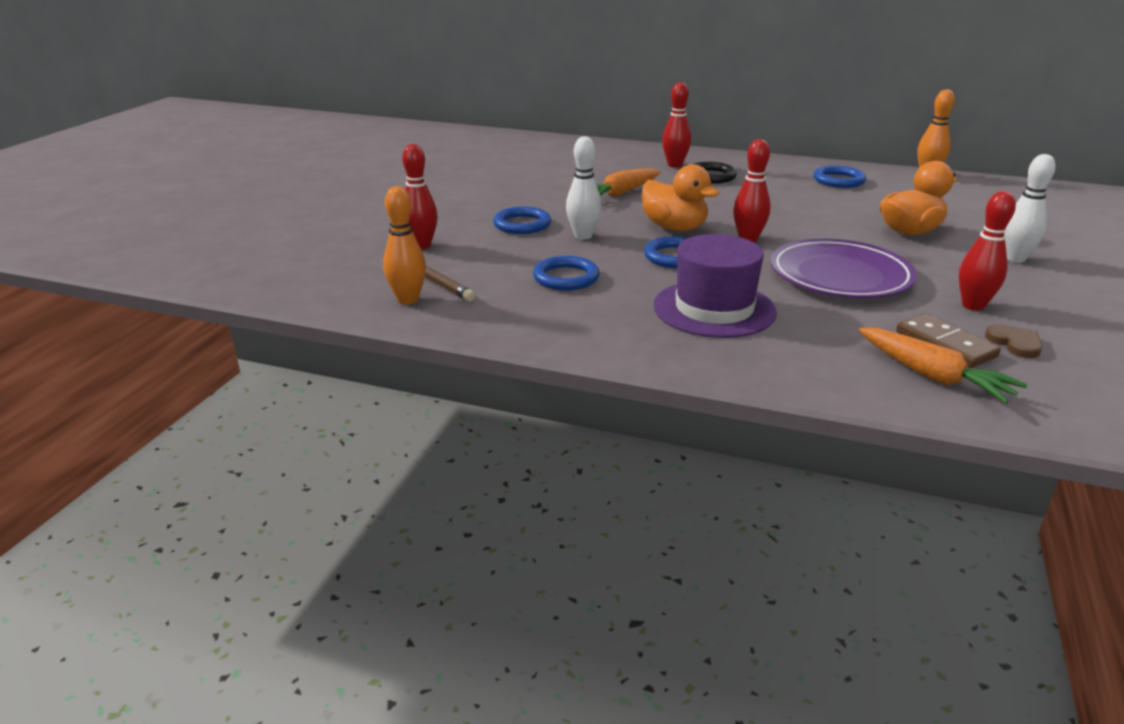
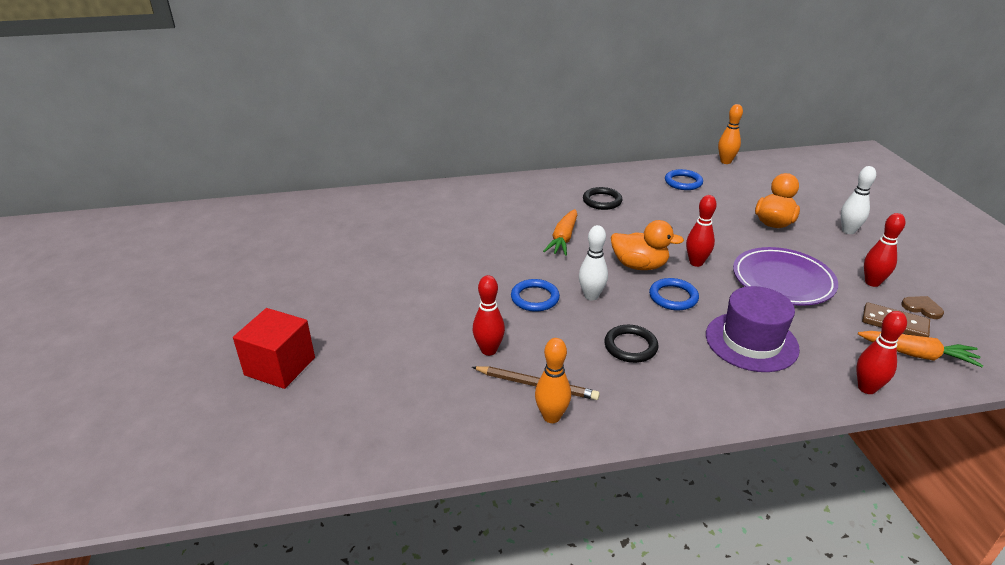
camera: 30 degrees left, 5 degrees up
blue ring [533,256,599,290] -> black ring [604,325,659,363]
red bowling pin [662,82,691,168] -> red bowling pin moved to [856,311,907,394]
none -> red cube [233,308,315,389]

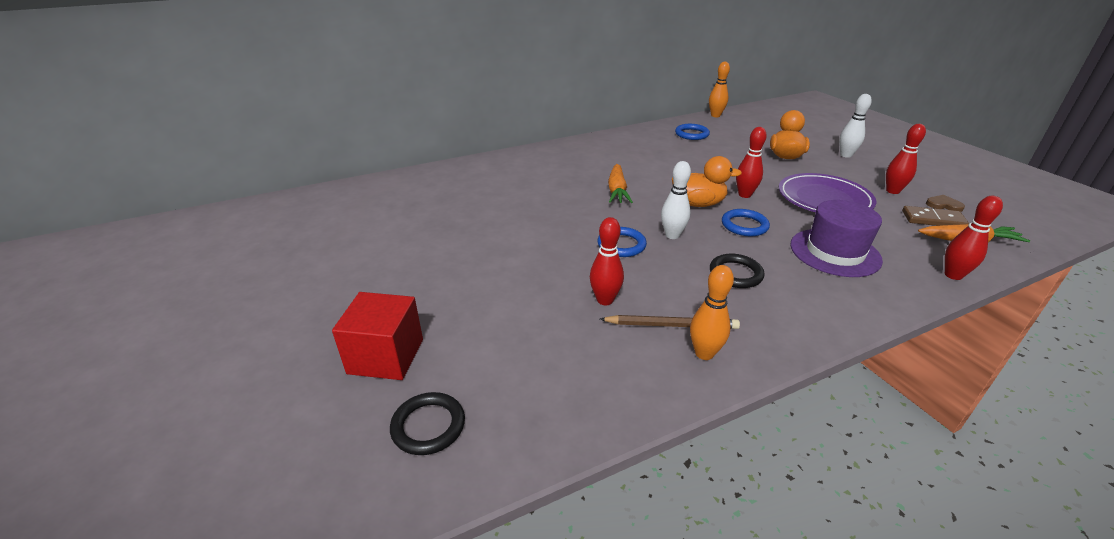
camera: 15 degrees left, 0 degrees up
black ring [583,187,622,210] -> black ring moved to [390,392,465,455]

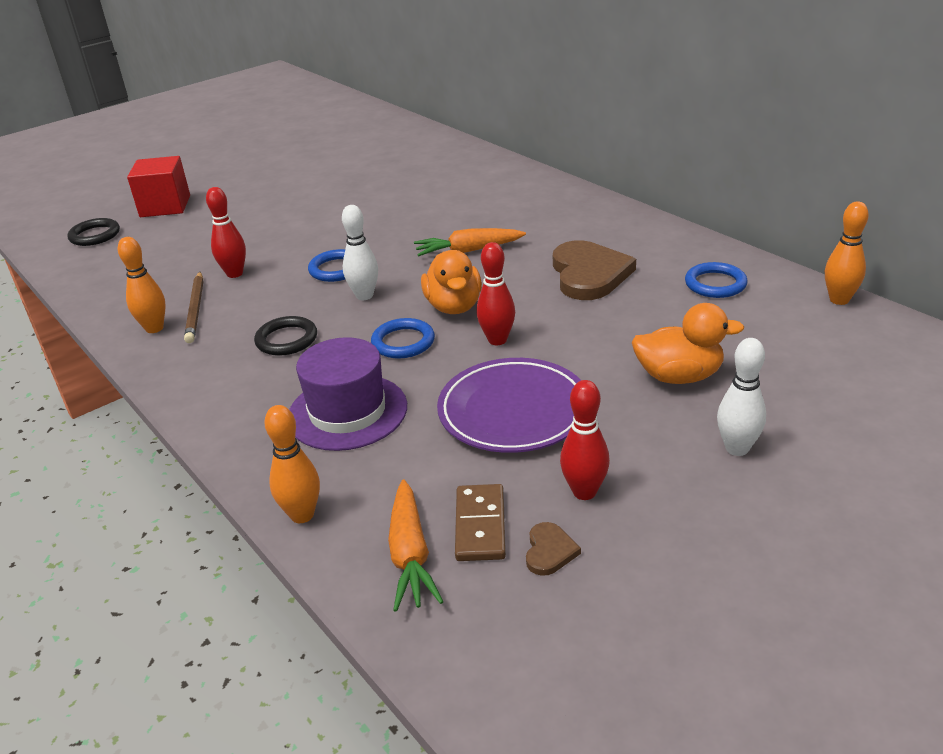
camera: 80 degrees right, 0 degrees up
red bowling pin [945,196,1003,280] -> orange bowling pin [265,405,320,523]
none -> brown heart [553,240,636,300]

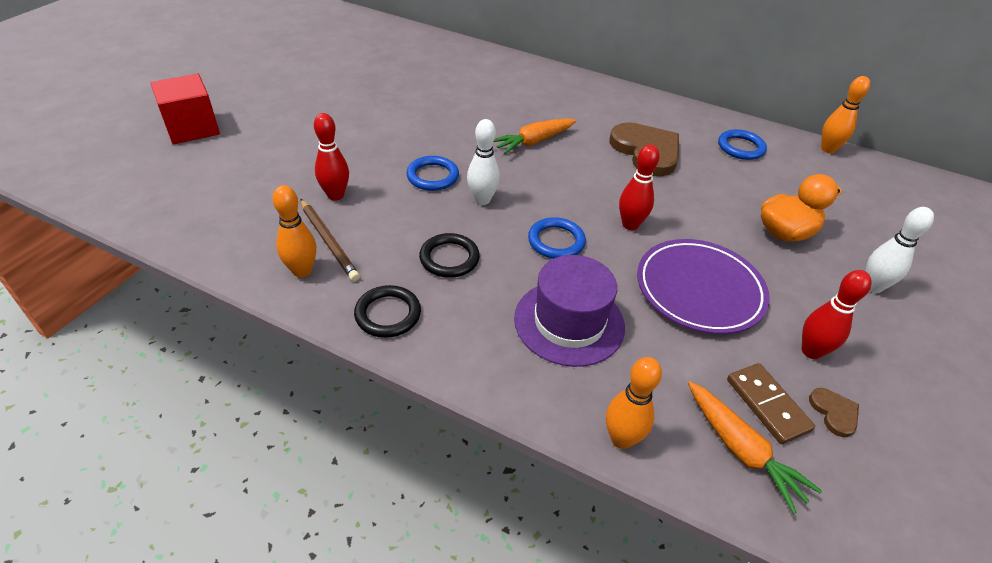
camera: 30 degrees left, 10 degrees up
black ring [67,218,120,246] -> black ring moved to [354,285,421,338]
orange duck [421,250,482,314] -> none

